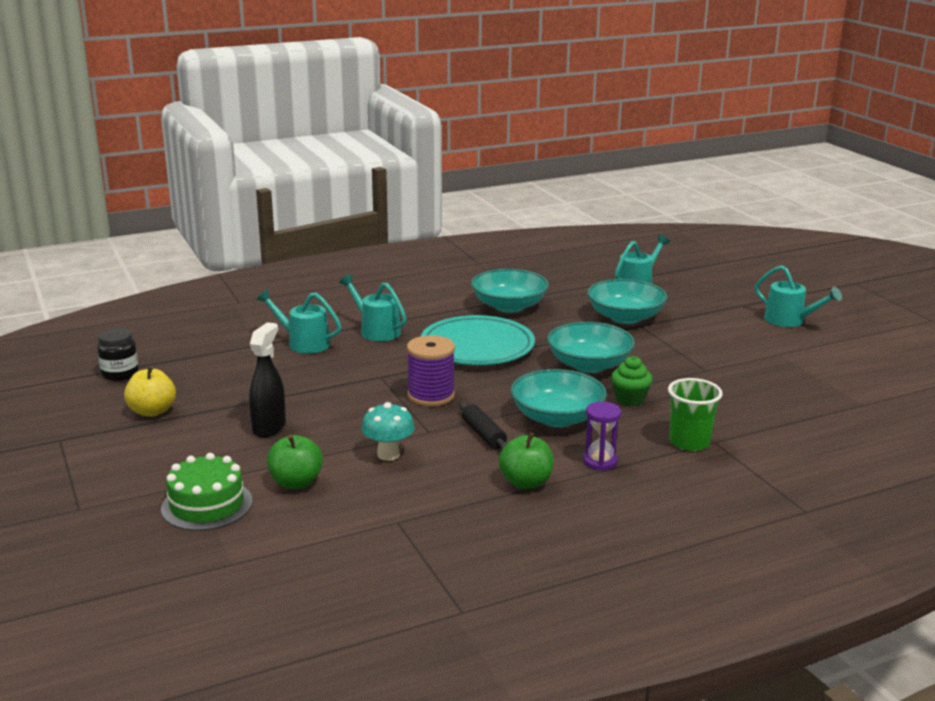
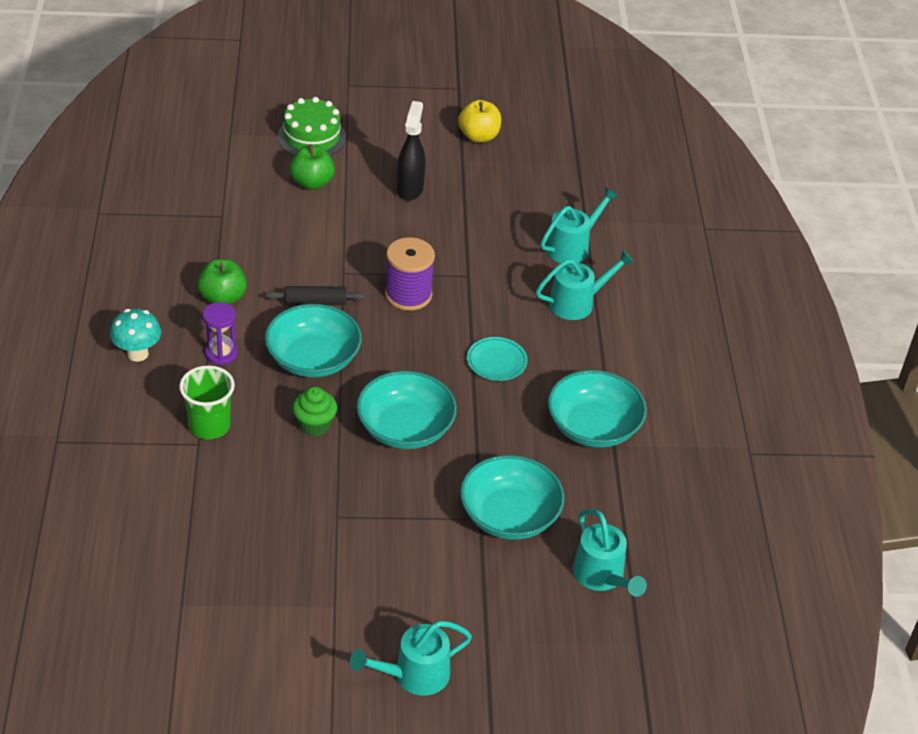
camera: 110 degrees right, 20 degrees up
black jar [97,328,139,381] -> none
black spray bottle [249,322,286,438] -> black spray bottle turned 120 degrees counterclockwise [397,101,425,201]
turquoise mushroom [361,402,415,461] -> turquoise mushroom moved to [110,309,161,362]
turquoise plate [421,315,535,365] -> turquoise plate [467,337,528,381], size x0.47

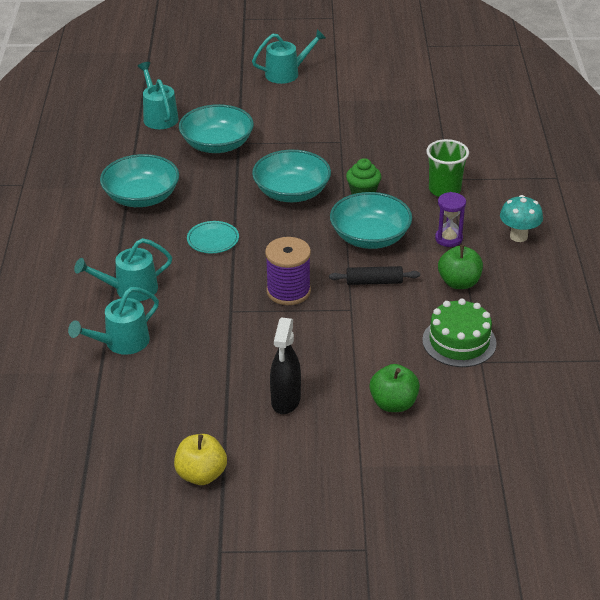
camera: 175 degrees left, 5 degrees down
green cake [278,97,346,156] -> green cake moved to [422,299,497,367]

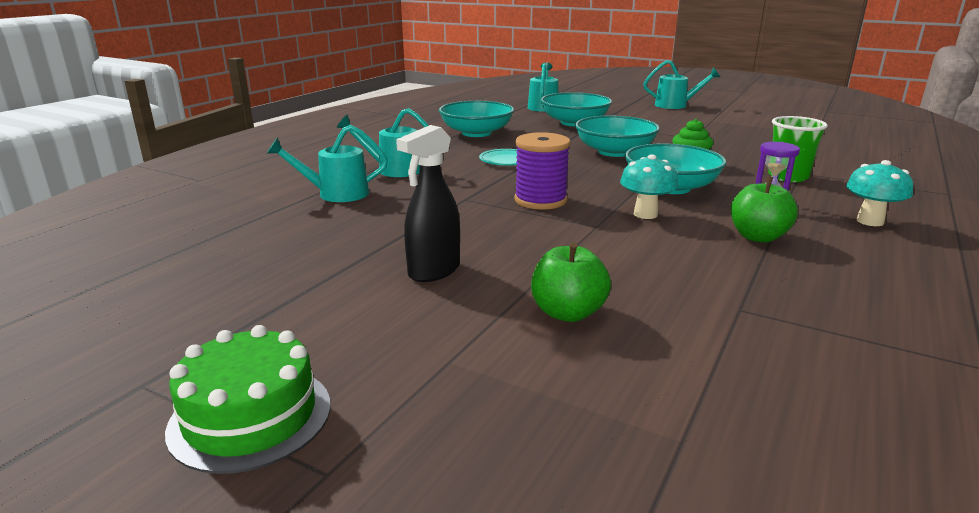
camera: 30 degrees right, 15 degrees down
yellow apple [174,434,227,485] -> none
black rolling pin [329,266,420,285] -> turquoise mushroom [620,154,679,219]
green cake [422,299,497,367] -> green cake moved to [165,325,331,474]

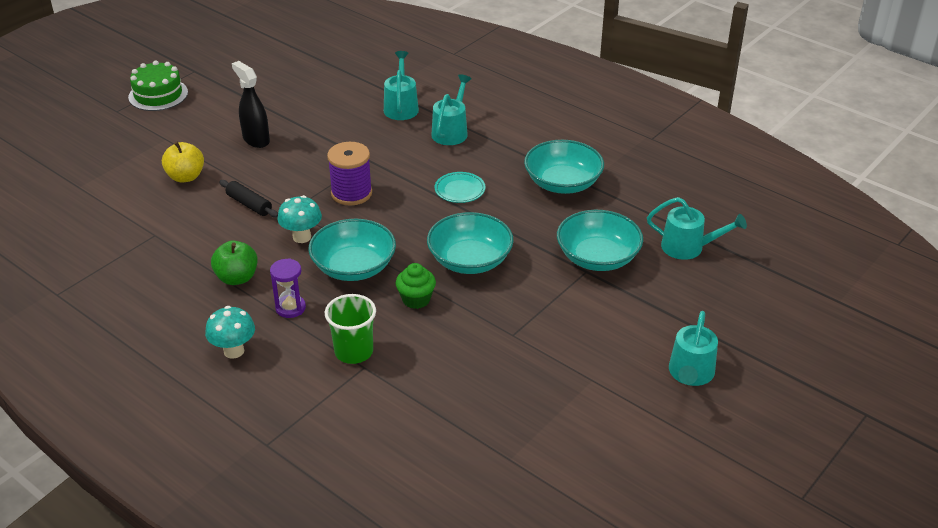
camera: 100 degrees right, 15 degrees up
green apple [531,242,611,322] -> yellow apple [162,142,204,183]
none -> black rolling pin [219,180,278,218]

